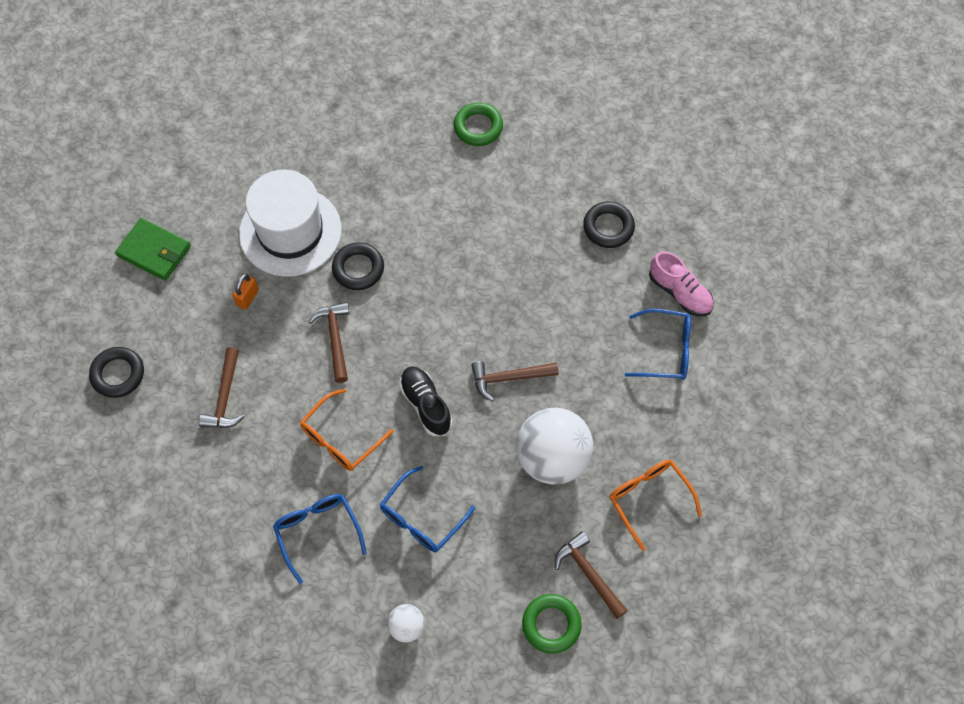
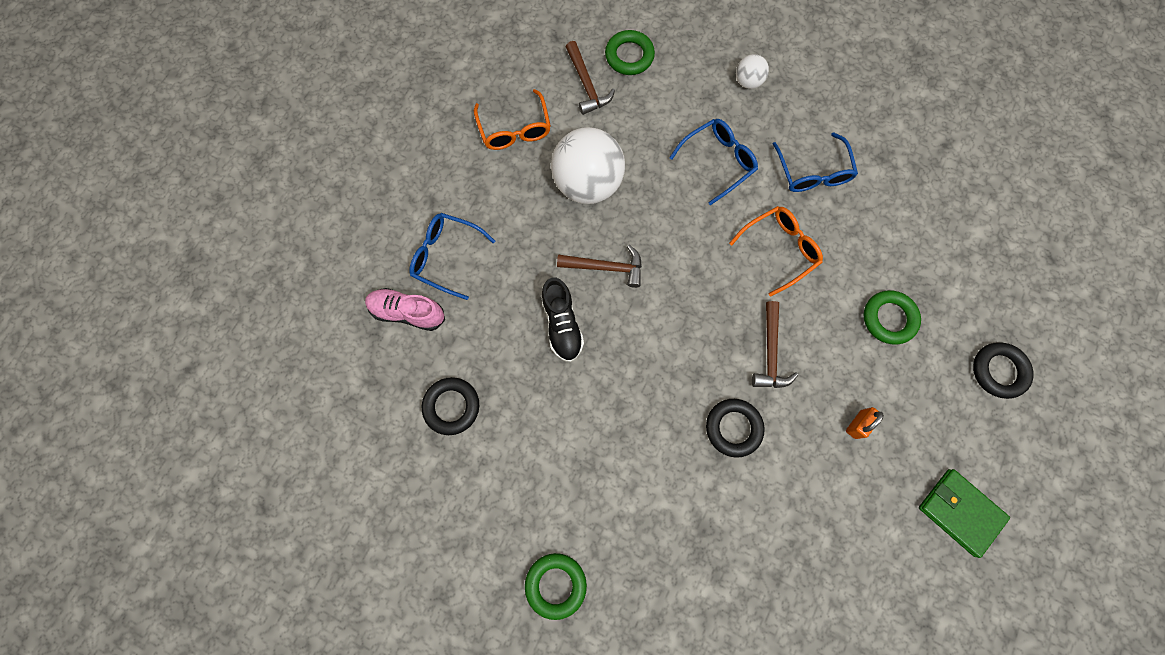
camera: 165 degrees left, 10 degrees up
brown hammer [199,347,245,428] -> green ring [864,291,921,344]
white hat [239,170,341,277] -> none
black shoe [399,366,452,436] -> black shoe moved to [541,277,584,362]
pink shoe [649,251,713,316] -> pink shoe turned 45 degrees counterclockwise [365,288,445,331]

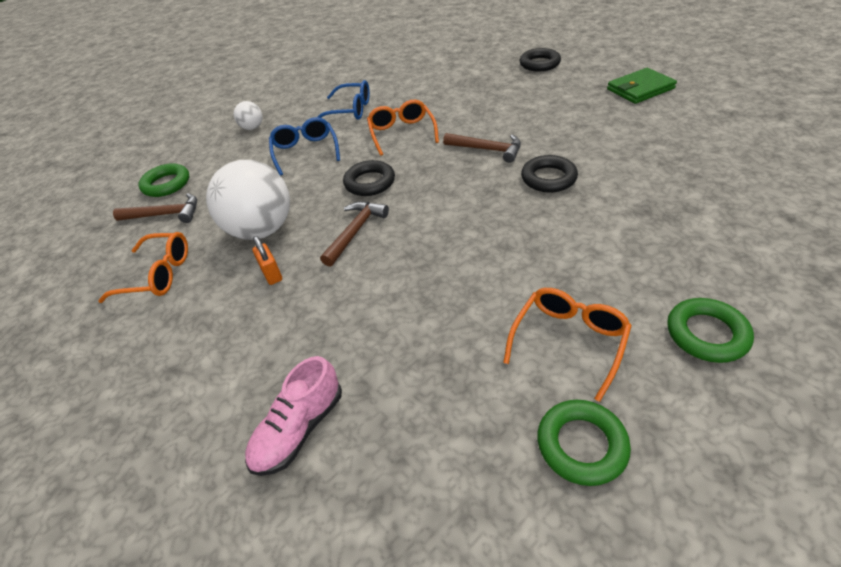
camera: 65 degrees left, 30 degrees down
blue glasses [409,213,495,300] -> none
black ring [422,377,479,435] -> black ring moved to [343,160,395,196]
black shoe [541,277,584,362] -> none
orange padlock [846,407,884,439] -> orange padlock moved to [252,236,282,285]
green ring [864,291,921,344] -> green ring moved to [537,400,631,486]
none -> orange glasses [503,288,632,402]

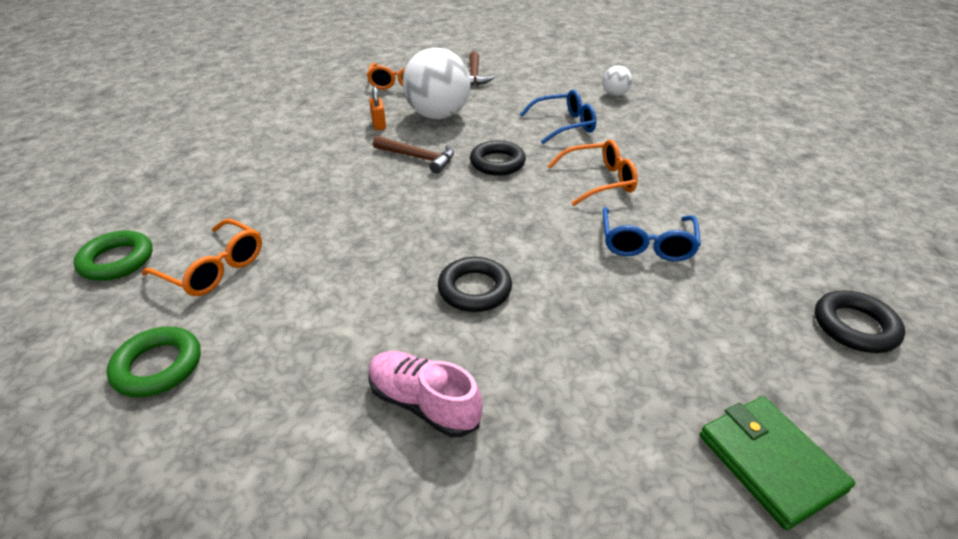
camera: 85 degrees right, 5 degrees down
green ring [138,163,189,197] -> none
pink shoe [245,356,342,476] -> pink shoe moved to [368,351,482,437]
orange padlock [252,236,282,285] -> orange padlock turned 75 degrees counterclockwise [369,86,386,130]
blue glasses [318,80,370,120] -> blue glasses moved to [603,207,701,261]
brown hammer [443,133,521,163] -> none

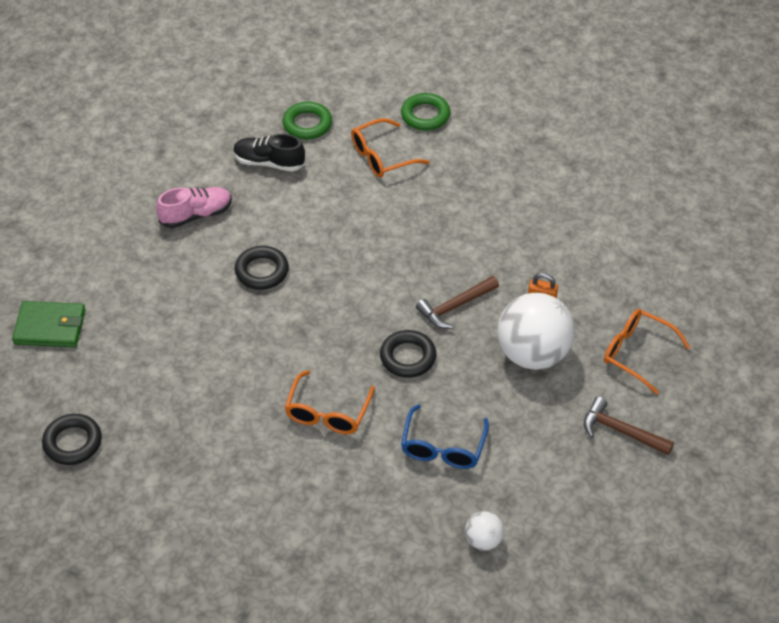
camera: 120 degrees right, 10 degrees up
blue glasses [603,207,701,261] -> none
none -> black shoe [233,134,305,172]

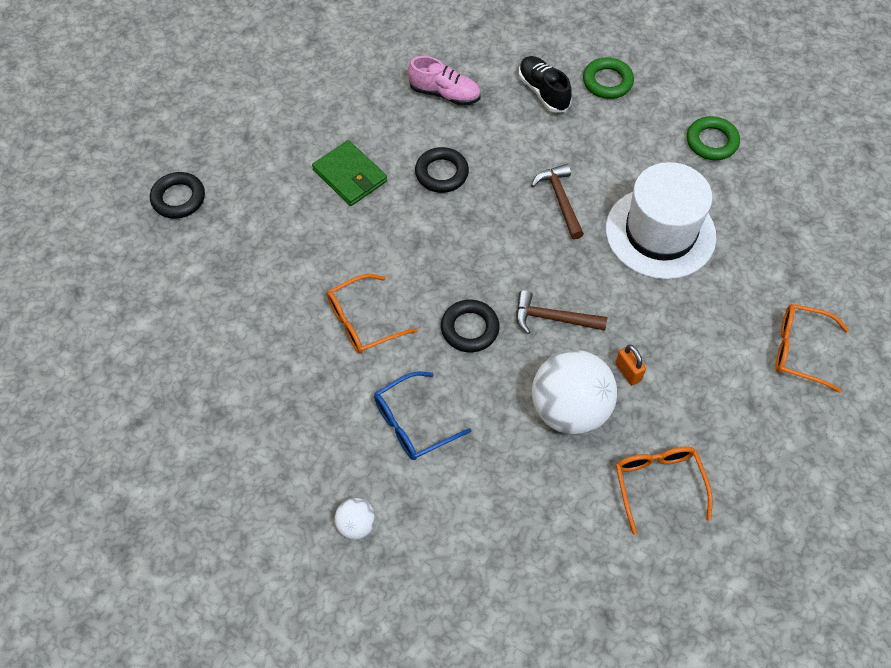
camera: 45 degrees right, 10 degrees up
green wallet [12,301,86,347] -> green wallet moved to [312,140,387,206]
orange glasses [351,118,430,178] -> orange glasses moved to [776,304,849,393]
brown hammer [584,396,674,455] -> brown hammer moved to [531,164,584,240]
none -> white hat [606,162,716,279]

